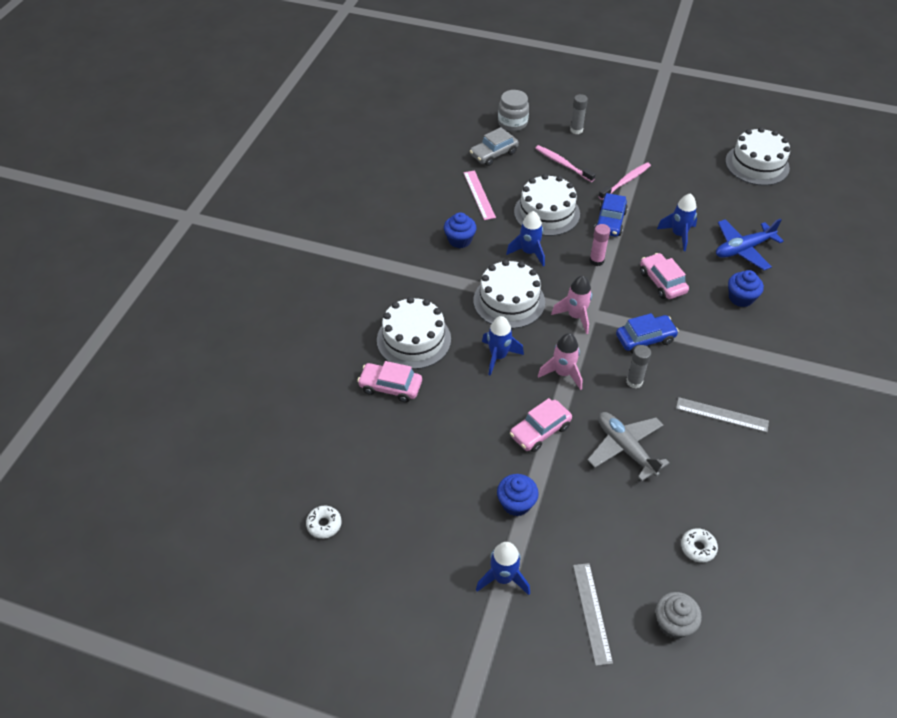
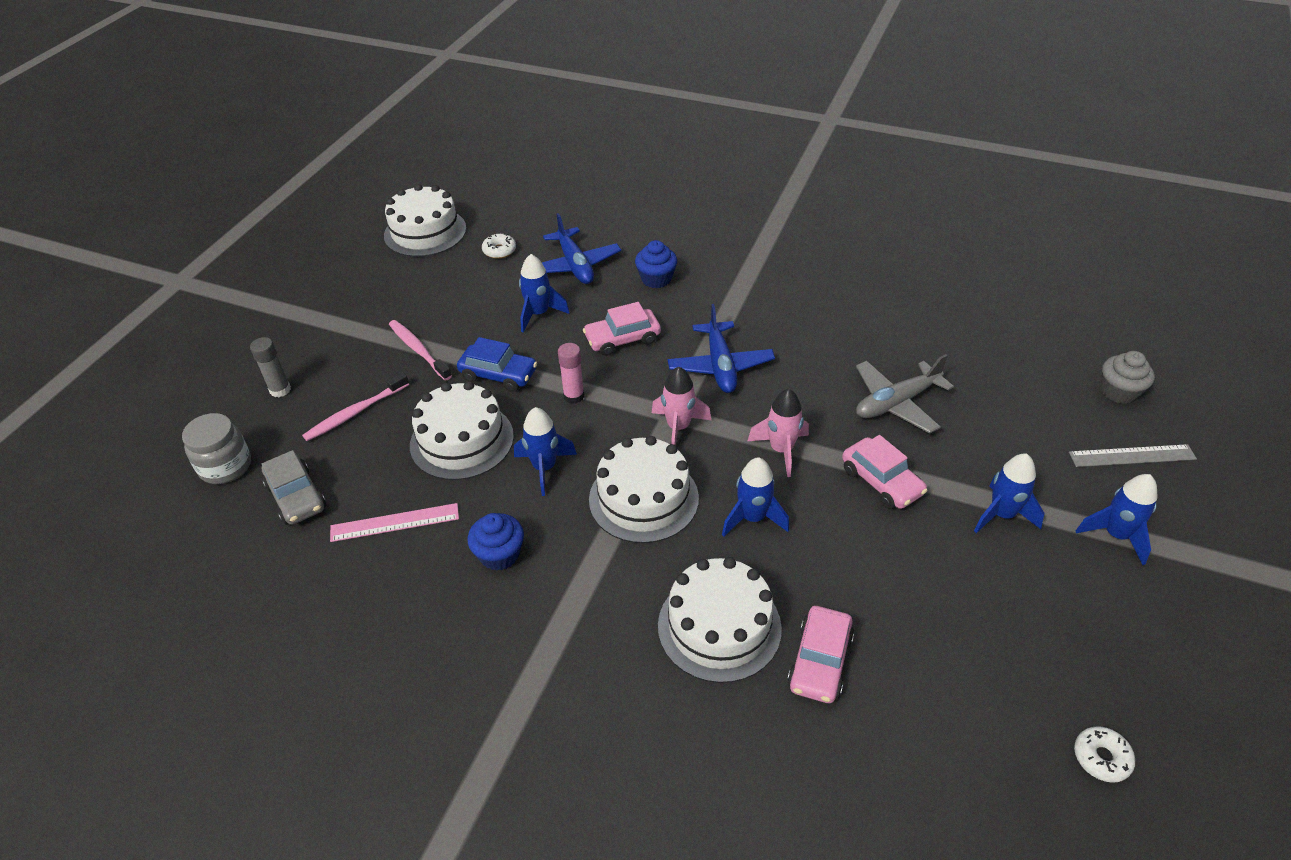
camera: 85 degrees left, 5 degrees down
blue cupcake [497,474,539,516] -> blue rocket [974,454,1045,533]
blue car [616,313,679,354] -> blue plane [668,304,775,393]
grey glue stick [626,345,651,388] -> none
grey ruler [676,397,769,433] -> none
white donut [681,528,718,563] -> white donut moved to [482,233,516,259]

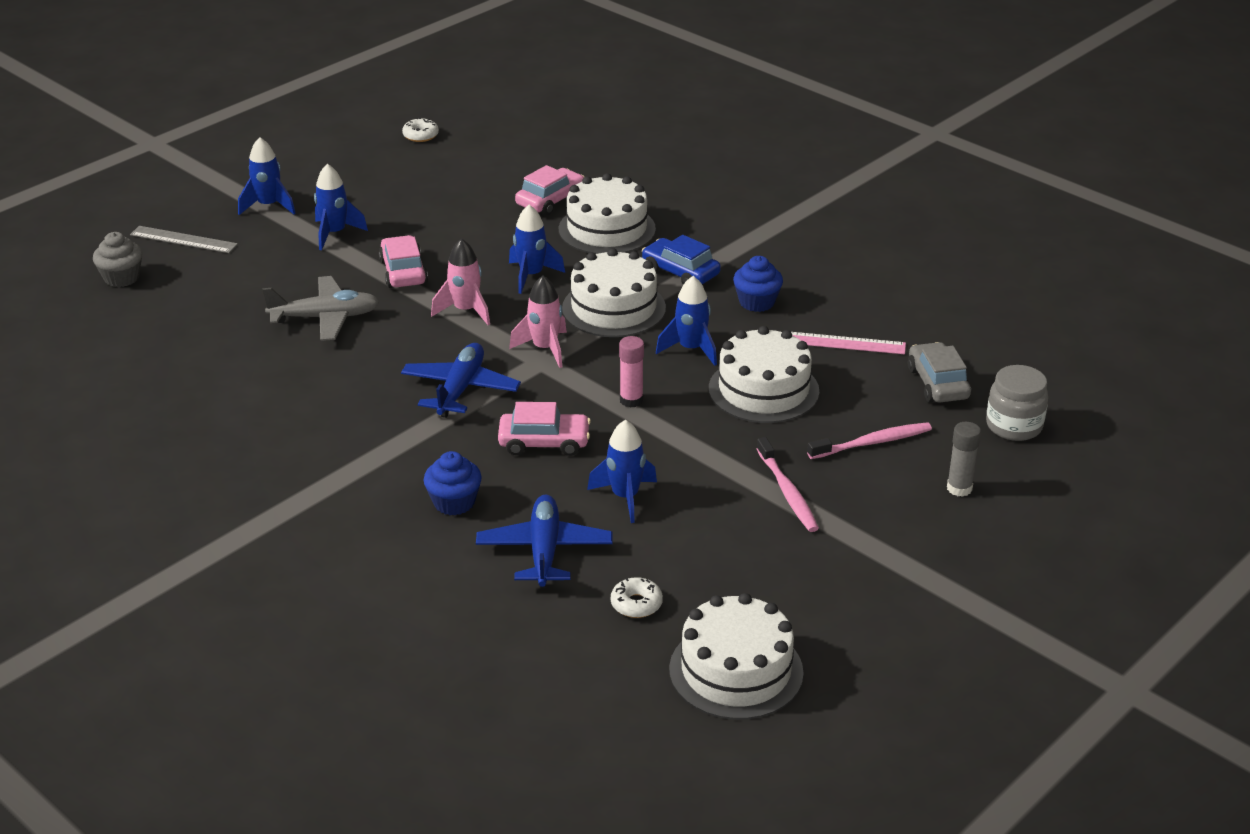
camera: 160 degrees left, 10 degrees down
blue car [457,337,537,392] -> blue car moved to [642,235,721,285]

